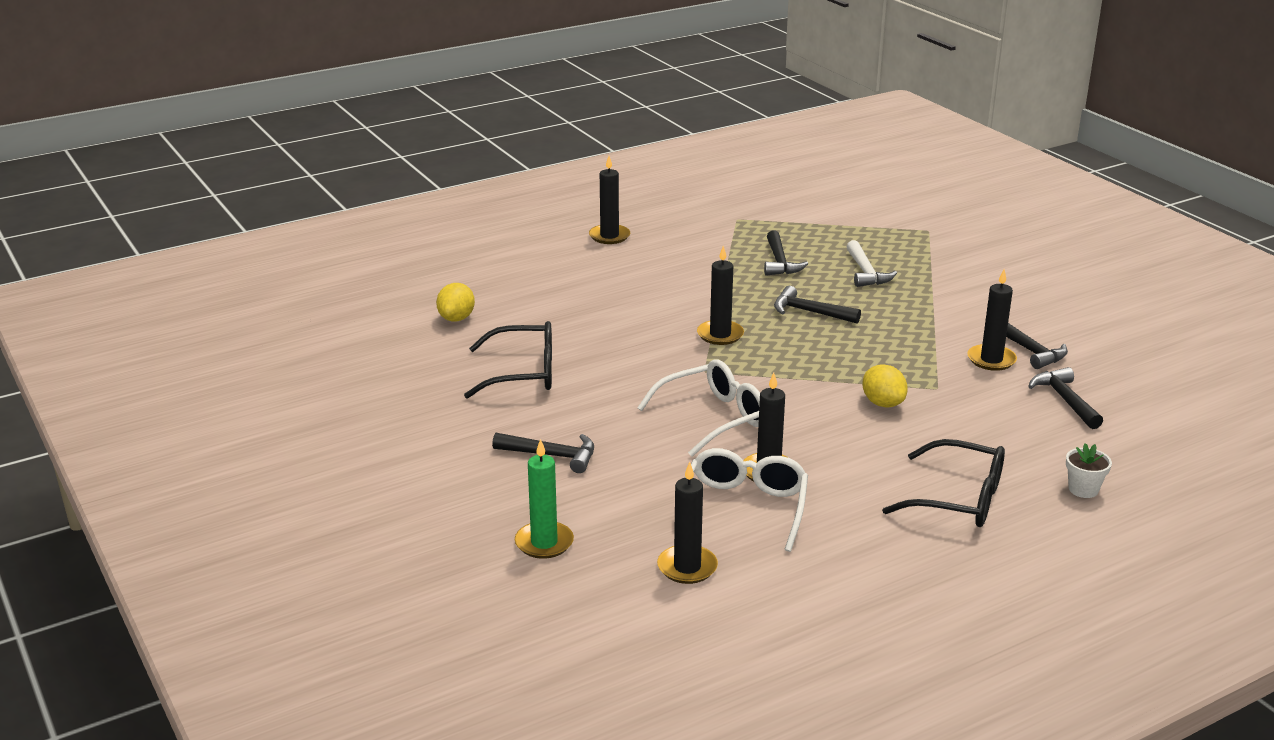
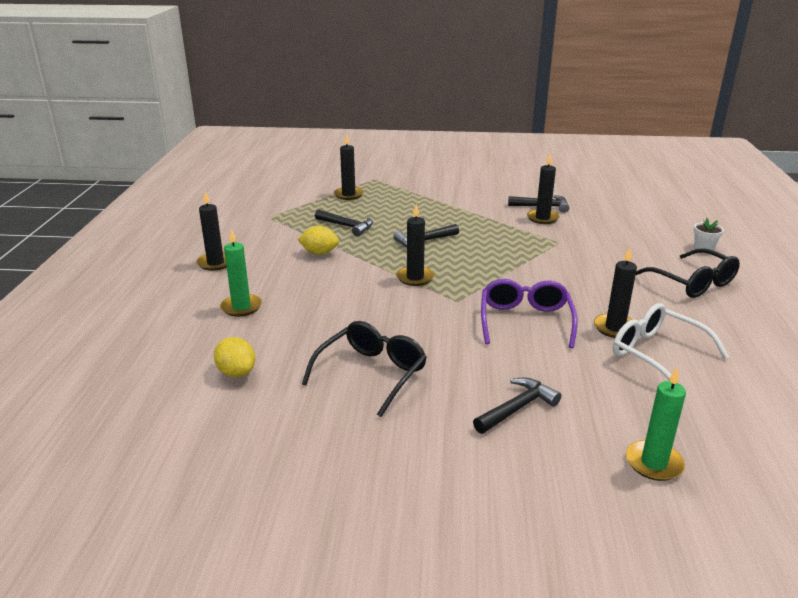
camera: 55 degrees left, 0 degrees up
white glasses [637,359,760,457] -> purple glasses [481,279,578,348]
black candle [657,462,718,584] -> black candle moved to [334,134,364,200]
white hammer [846,240,897,287] -> none
yellow lemon [862,364,908,407] -> yellow lemon moved to [297,226,339,255]
black glasses [882,439,1005,527] -> black glasses turned 90 degrees clockwise [636,248,740,298]
black hammer [1028,367,1103,429] -> none
none -> green candle [220,229,262,317]

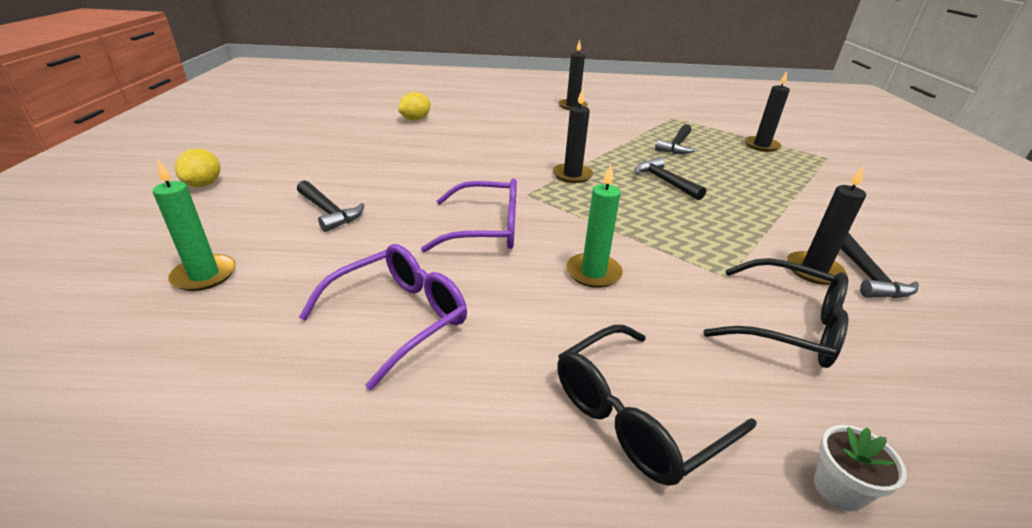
camera: 85 degrees right, 5 degrees up
green candle [220,229,262,317] -> green candle moved to [566,165,623,288]
yellow lemon [297,226,339,255] -> yellow lemon moved to [175,149,220,187]
black glasses [302,321,427,417] -> black glasses moved to [703,258,848,368]
black candle [594,247,637,338] -> none
white glasses [613,303,729,384] -> purple glasses [299,244,467,390]

